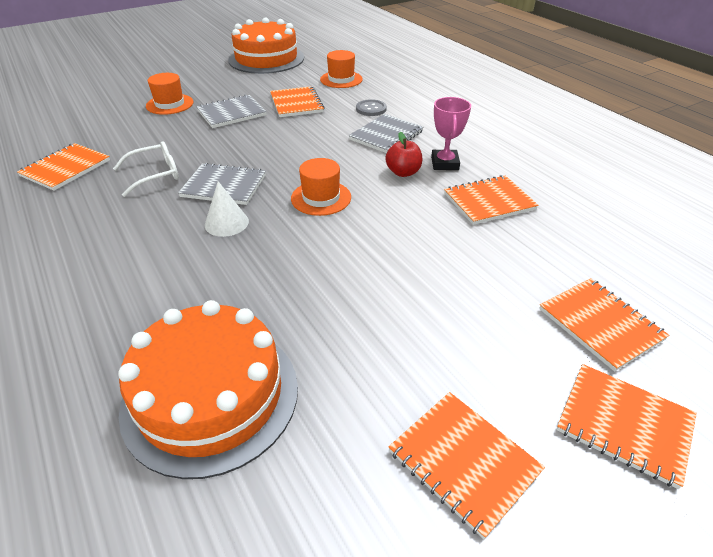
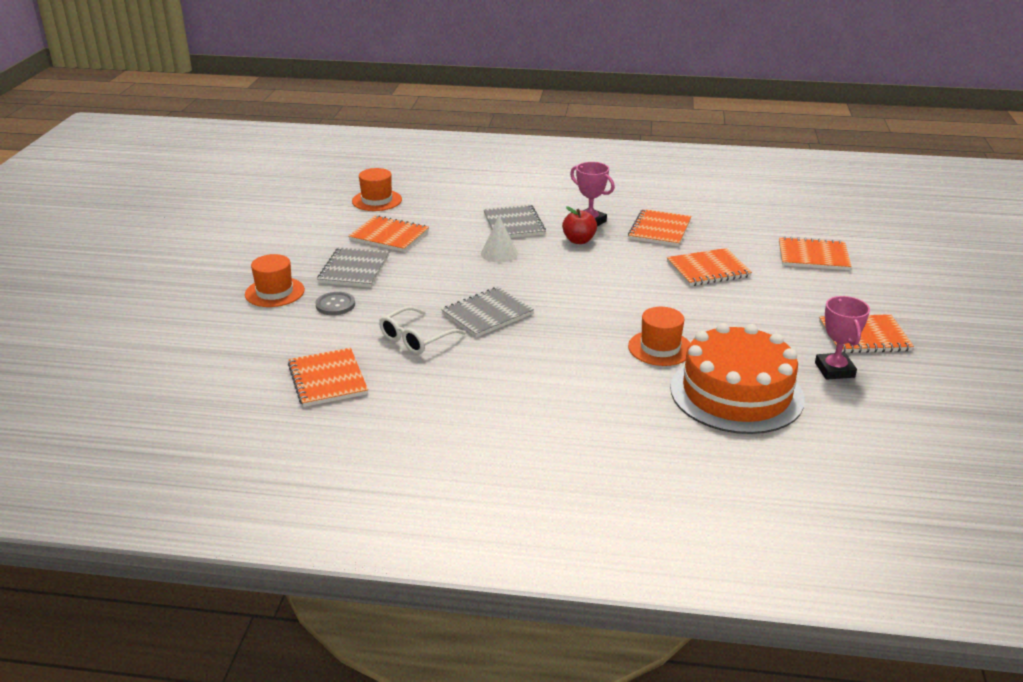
camera: 50 degrees left, 10 degrees down
white glasses [113,141,179,197] -> white glasses turned 150 degrees counterclockwise [379,306,466,354]
white cone [205,181,249,237] -> white cone moved to [481,216,518,262]
orange cake [228,18,304,74] -> none
orange hat [291,158,351,216] -> orange hat moved to [628,307,690,366]
grey button [356,99,387,116] -> grey button moved to [315,292,355,315]
orange notebook [556,364,697,489] -> orange notebook moved to [667,248,752,286]
none -> pink trophy [815,296,870,380]

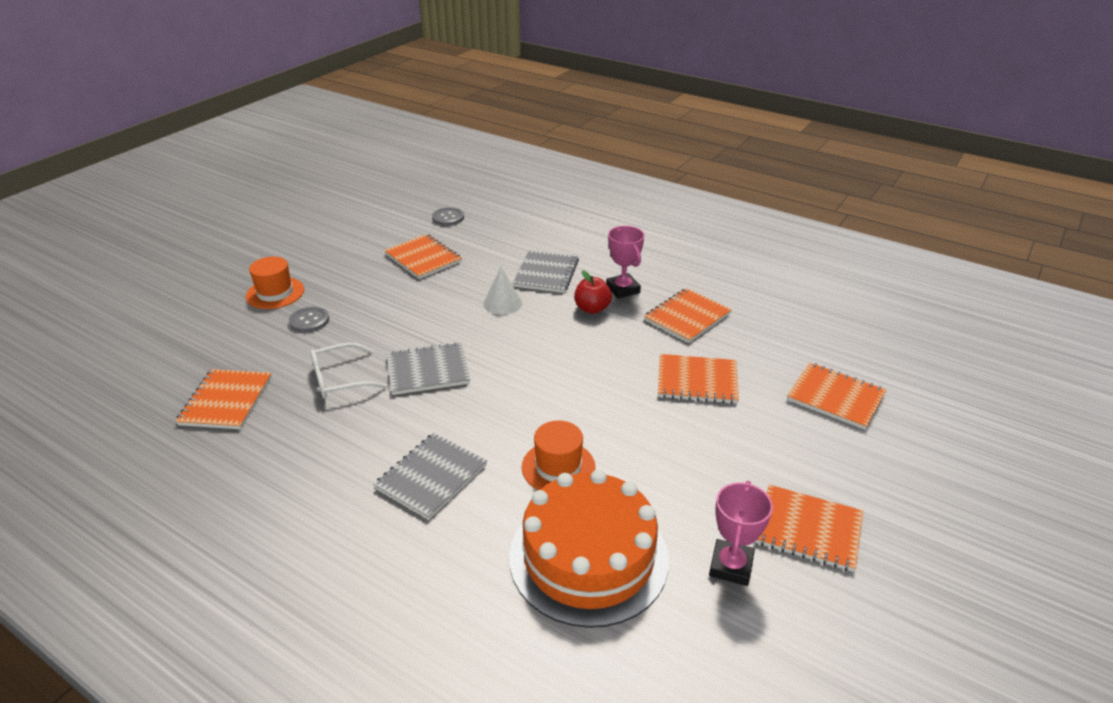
camera: 25 degrees right, 5 degrees up
grey notebook [317,247,389,287] -> grey notebook moved to [373,433,487,520]
orange hat [352,168,402,211] -> grey button [432,207,464,226]

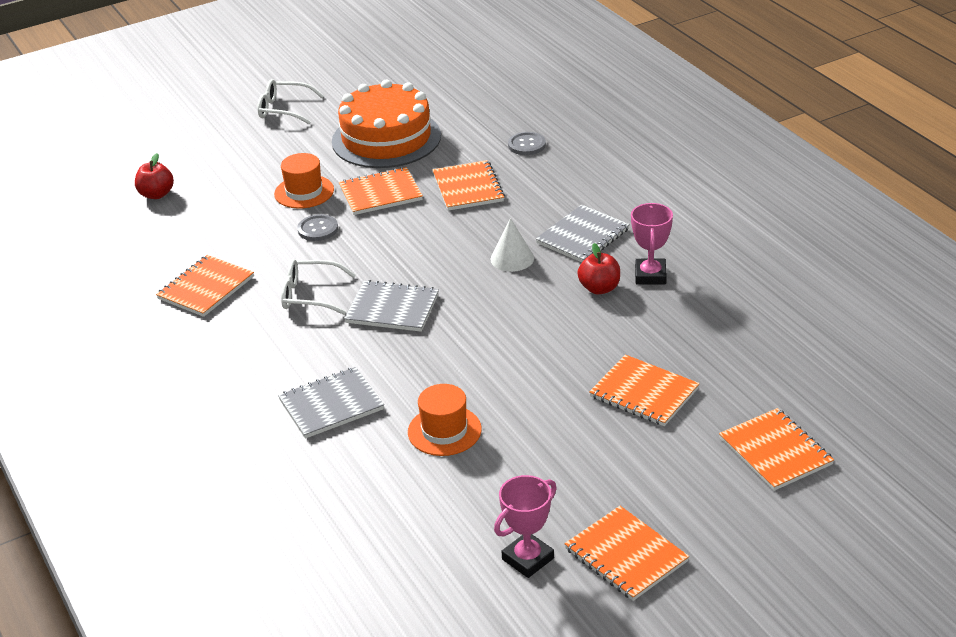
camera: 30 degrees right, 0 degrees up
orange cake [509,470,669,628] -> orange cake moved to [332,80,441,168]
orange notebook [644,288,732,343] -> orange notebook moved to [339,167,423,215]
none -> red apple [135,153,174,199]
none -> white glasses [257,79,324,124]

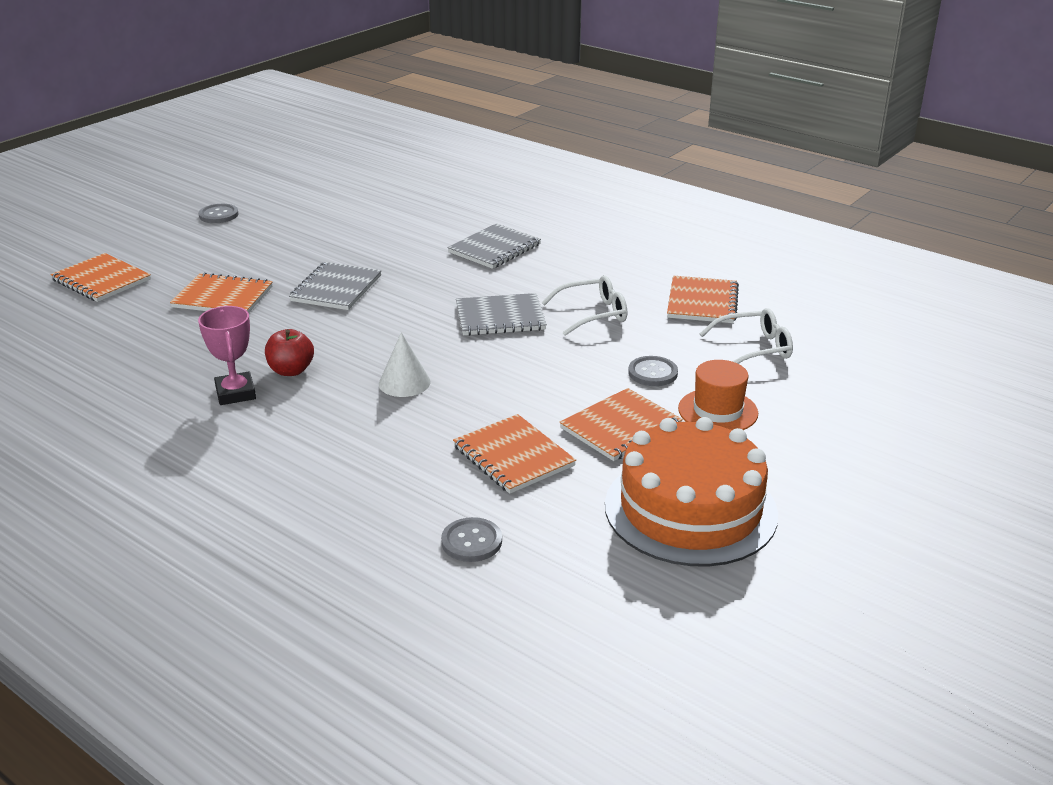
camera: 155 degrees right, 5 degrees down
red apple [135,153,174,199] -> none
white glasses [257,79,324,124] -> white glasses moved to [700,308,793,364]
orange hat [408,384,482,456] -> none
pink trophy [494,475,557,578] -> none
grey notebook [536,205,630,262] -> grey notebook moved to [289,262,382,310]
orange notebook [564,506,689,601] -> grey button [199,204,239,223]

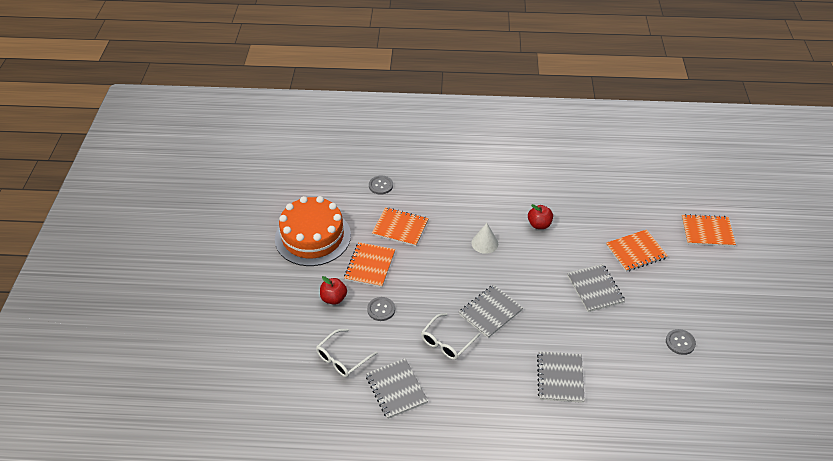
camera: 145 degrees right, 15 degrees up
pink trophy [198,306,256,405] -> none
grey button [199,204,239,223] -> grey button moved to [666,329,696,355]
orange notebook [667,276,739,323] -> grey notebook [366,358,428,419]
orange hat [678,360,758,430] -> red apple [320,276,347,305]

